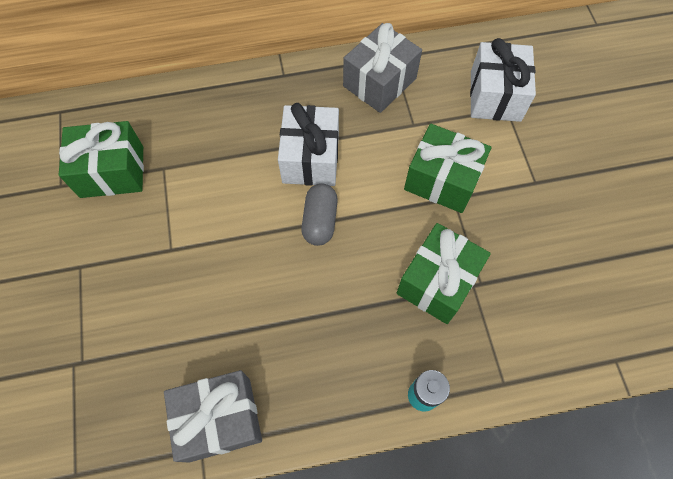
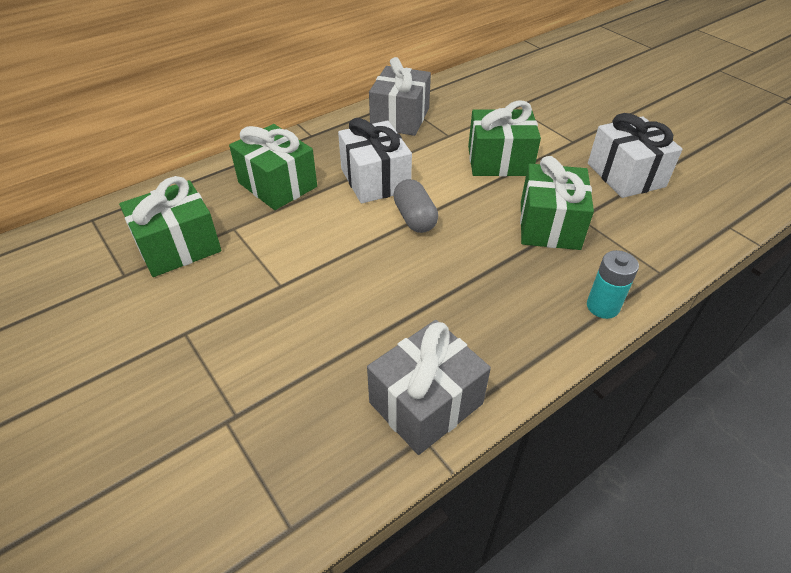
camera: 25 degrees left, 20 degrees down
white gift [470,38,536,122] -> white gift moved to [588,113,683,198]
none -> green gift [229,124,317,210]

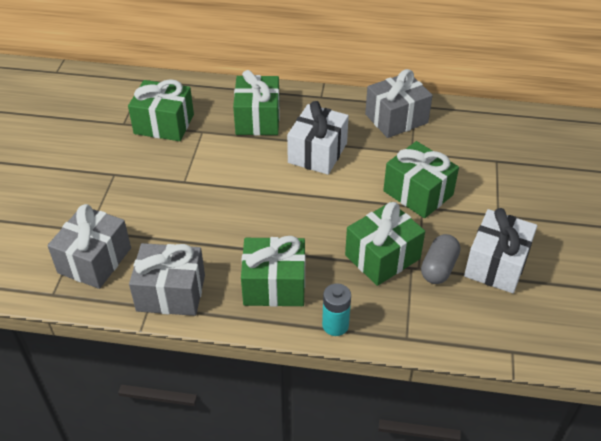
camera: 45 degrees right, 0 degrees up
grey capsule [393,179,438,233] -> grey capsule moved to [421,234,460,284]
none -> grey gift [47,204,131,289]
none -> green gift [241,236,305,307]

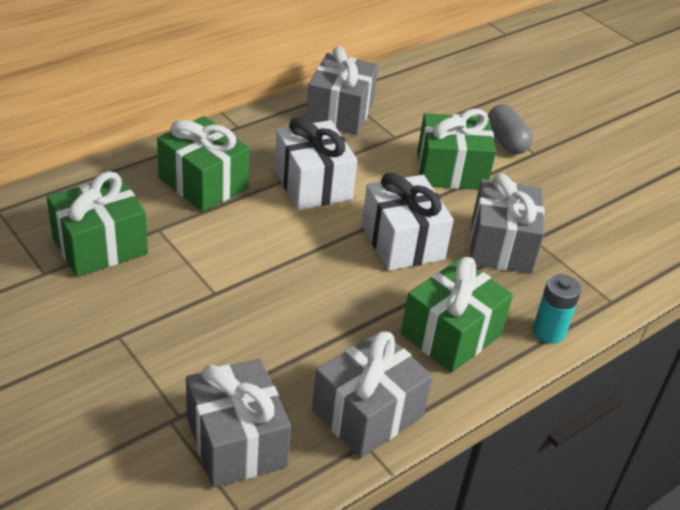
camera: 50 degrees left, 5 degrees down
green gift [345,202,425,286] -> grey gift [470,173,545,274]
grey capsule [421,234,460,284] -> grey capsule moved to [488,105,533,154]
white gift [464,208,537,293] -> white gift moved to [362,173,454,271]

